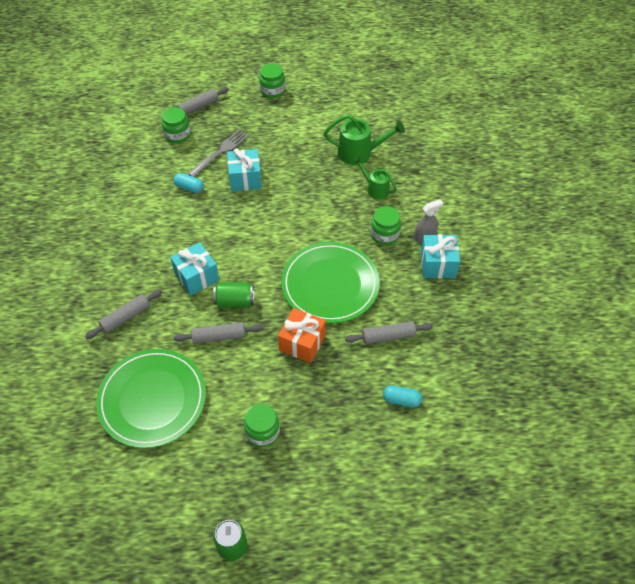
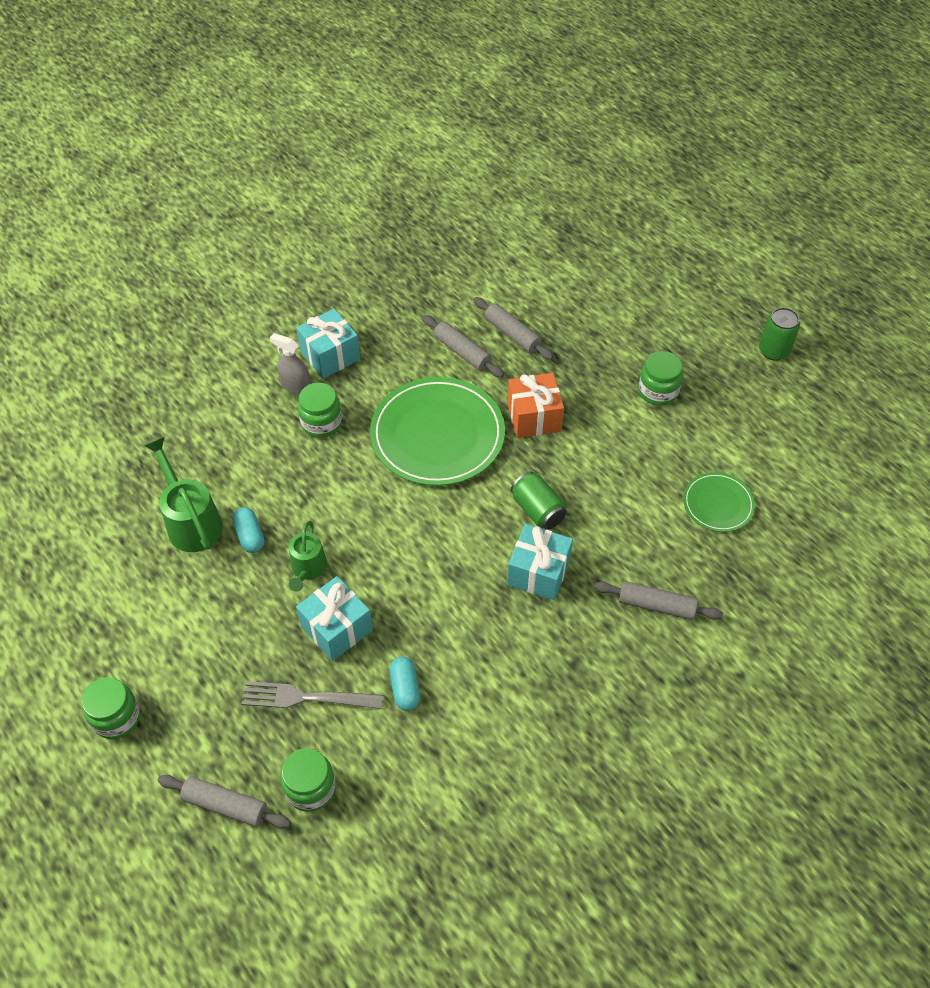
camera: 125 degrees left, 0 degrees up
green plate [96,349,206,448] -> green plate [683,472,755,532], size x0.51
grey rolling pin [174,322,263,344] -> grey rolling pin moved to [474,297,554,360]
green watering can [353,157,397,199] -> green watering can moved to [289,521,327,592]
turquoise capsule [383,385,422,407] -> turquoise capsule moved to [232,507,264,553]

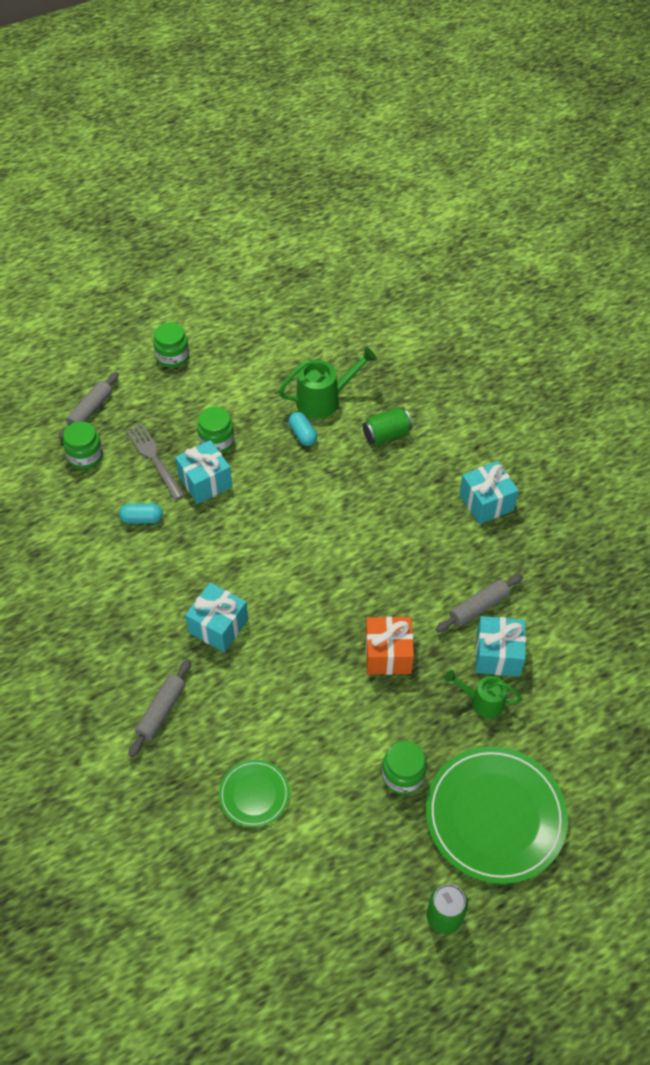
camera: 100 degrees right, 0 degrees up
turquoise capsule [232,507,264,553] -> turquoise capsule turned 75 degrees clockwise [288,412,317,446]
grey fork [241,681,384,709] -> grey fork turned 45 degrees counterclockwise [126,424,185,500]
grey spray bottle [270,333,311,394] -> none
green watering can [289,521,327,592] -> green watering can moved to [445,670,522,718]
green jar [298,383,342,438] -> green jar moved to [197,407,235,453]
green plate [370,377,505,486] -> green plate moved to [426,746,568,884]
grey rolling pin [474,297,554,360] -> turquoise gift [475,616,526,677]
green can [511,471,567,530] -> green can moved to [363,408,412,445]

